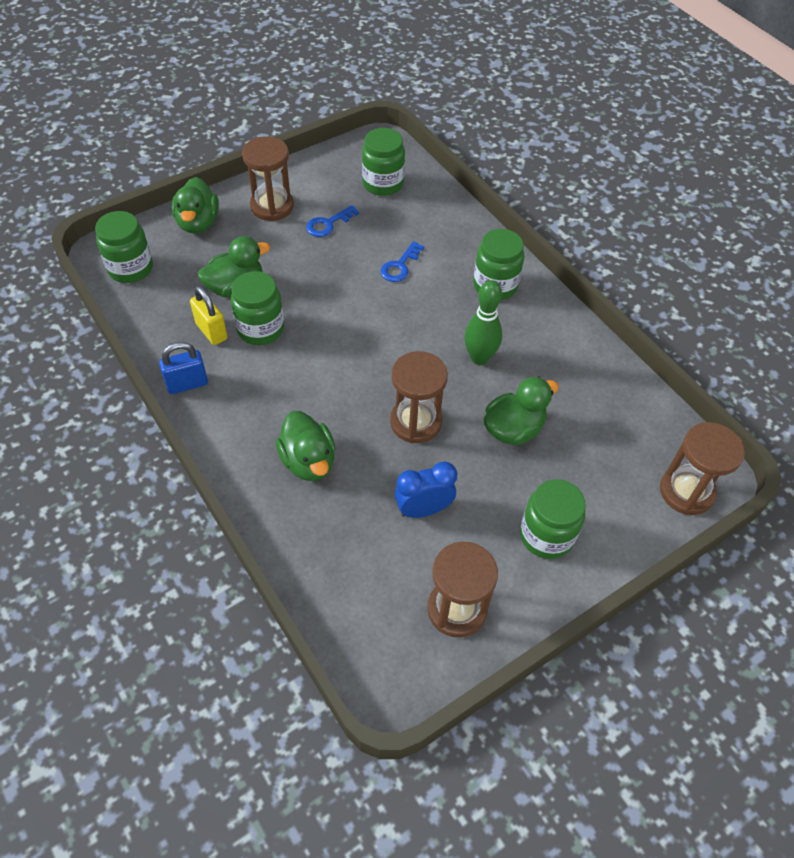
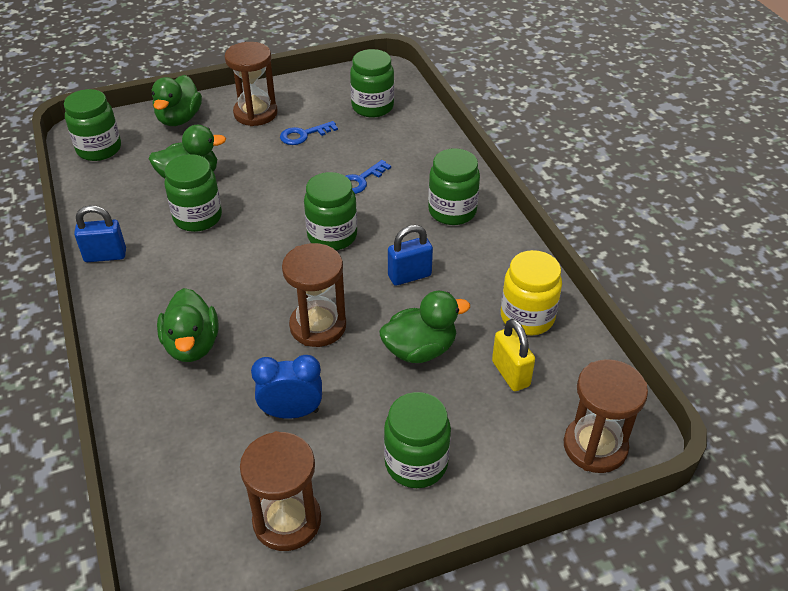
camera: 15 degrees right, 10 degrees down
yellow padlock [190,286,228,345] -> yellow padlock moved to [492,319,535,391]
green bowling pin [464,280,502,365] -> blue padlock [388,225,433,286]
none -> green jar [304,172,357,250]
none -> yellow jar [501,250,562,335]

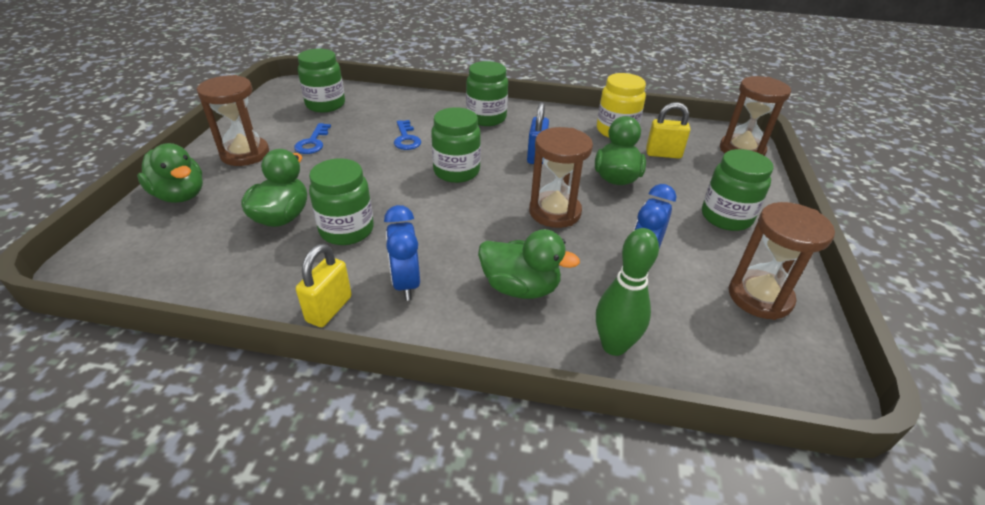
camera: 60 degrees left, 5 degrees down
green jar [64,89,121,161] -> none
blue padlock [74,205,126,262] -> yellow padlock [296,244,352,327]
none -> blue clock [384,205,420,301]
none -> green bowling pin [596,228,659,356]

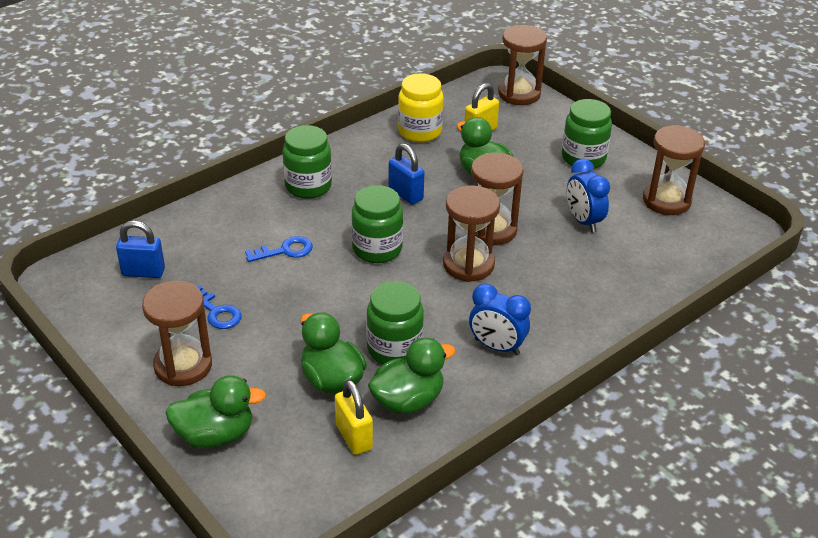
camera: 50 degrees left, 0 degrees up
yellow padlock [296,244,352,327] -> yellow padlock moved to [335,379,373,455]
green jar [298,49,345,112] -> blue padlock [116,221,165,278]
blue key [394,120,421,150] -> blue key turned 45 degrees counterclockwise [245,236,313,262]
green duck [478,229,580,299] -> green duck moved to [368,338,455,414]
green bowling pin [596,228,659,356] -> none
none -> brown hourglass [443,185,500,282]

